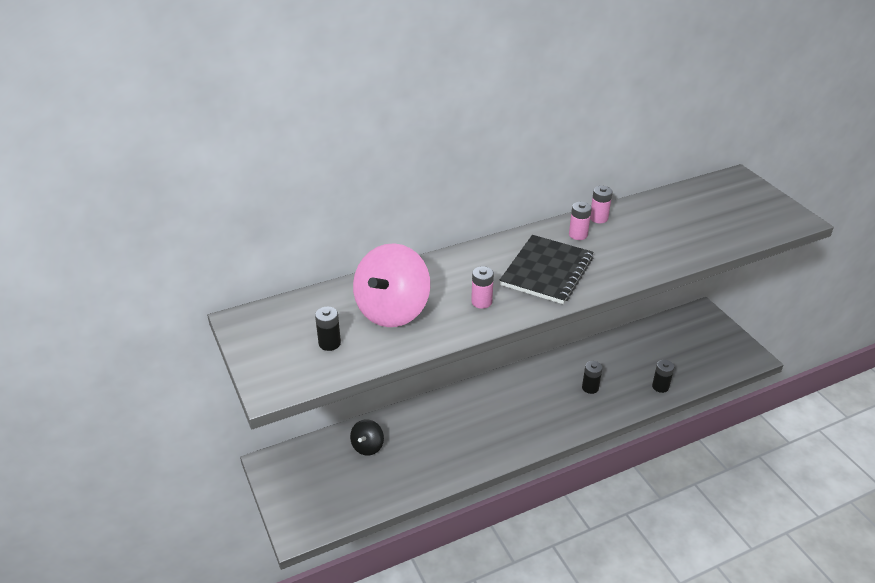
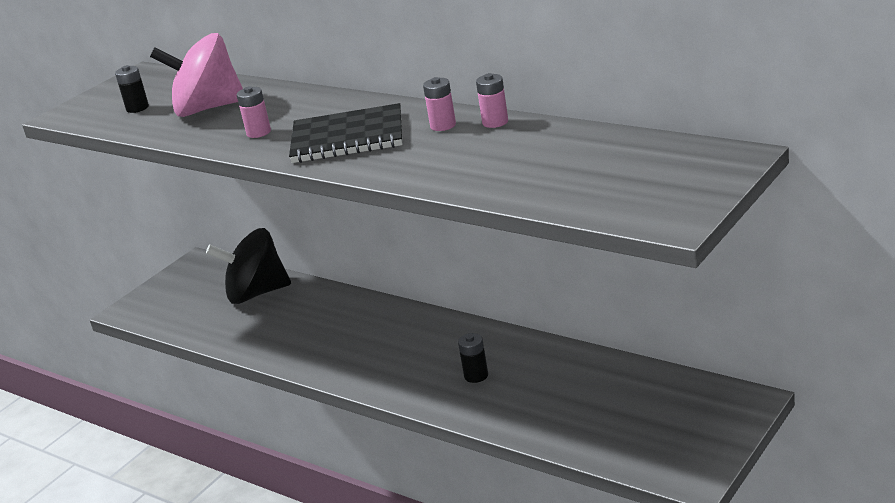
camera: 65 degrees right, 10 degrees down
black spinning top [350,419,384,456] -> black spinning top [206,228,291,304], size x1.96
black battery [652,360,674,393] -> none

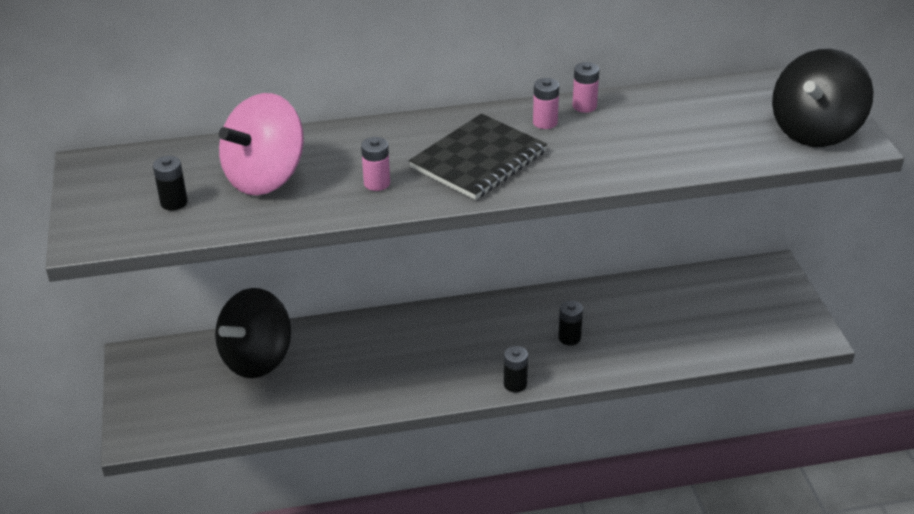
camera: 50 degrees left, 10 degrees up
none -> black battery [504,346,528,392]
none -> black spinning top [772,49,874,147]

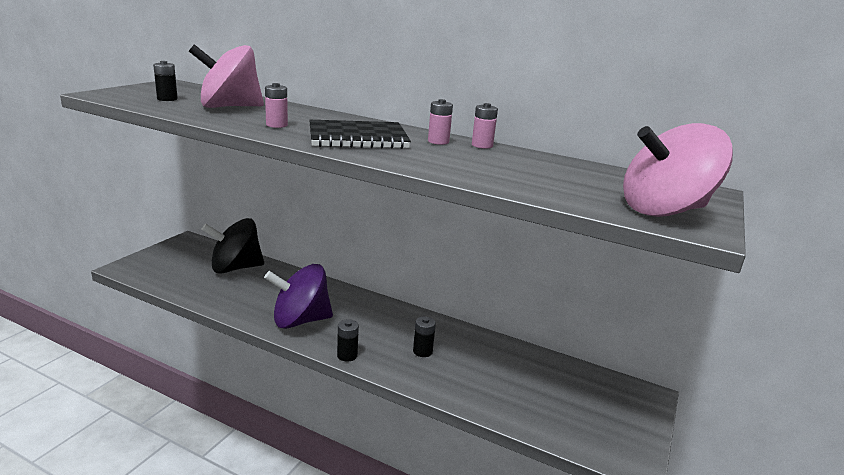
camera: 35 degrees right, 15 degrees down
black spinning top [772,49,874,147] -> pink spinning top [623,123,733,217]
none -> purple spinning top [264,264,333,329]

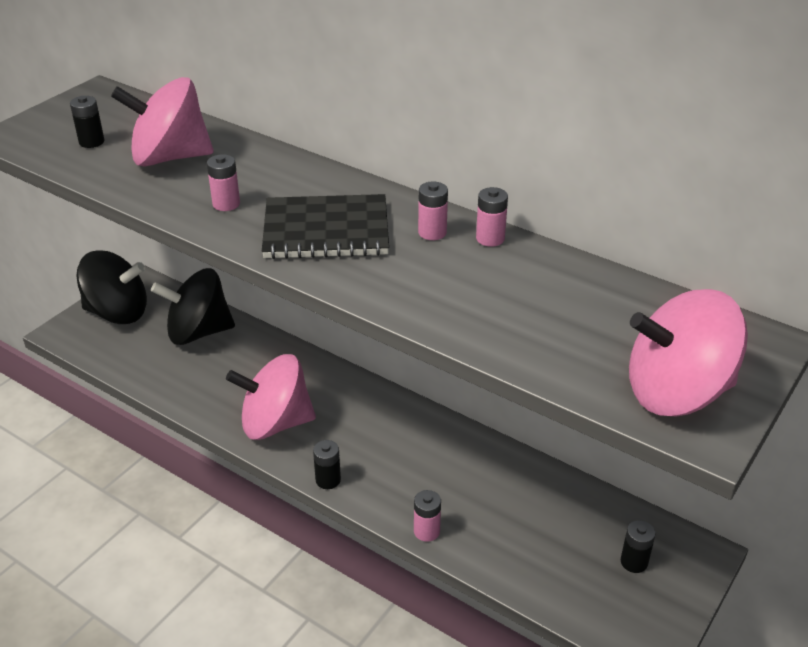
camera: 10 degrees right, 15 degrees up
purple spinning top [264,264,333,329] -> pink spinning top [226,354,316,440]
black battery [413,316,436,357] -> black battery moved to [621,520,656,573]
none -> black spinning top [76,250,147,324]
none -> pink battery [414,490,441,542]

